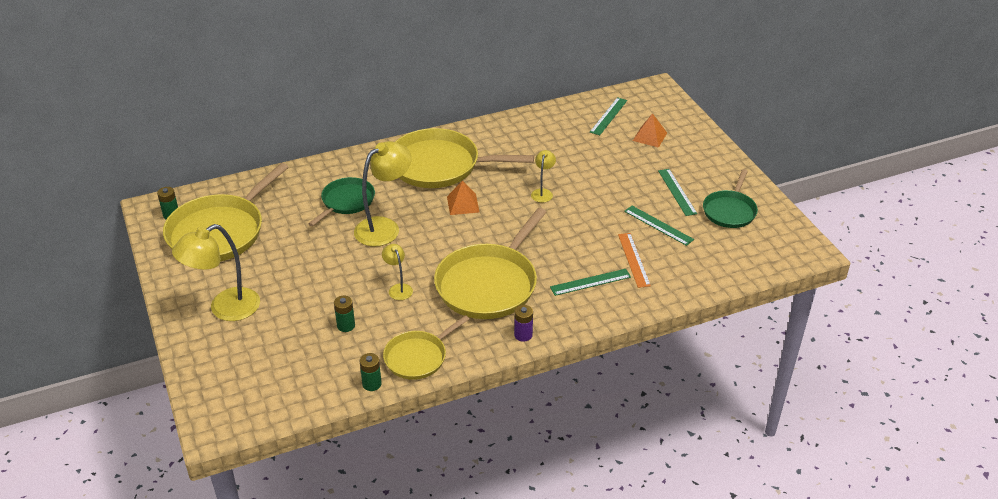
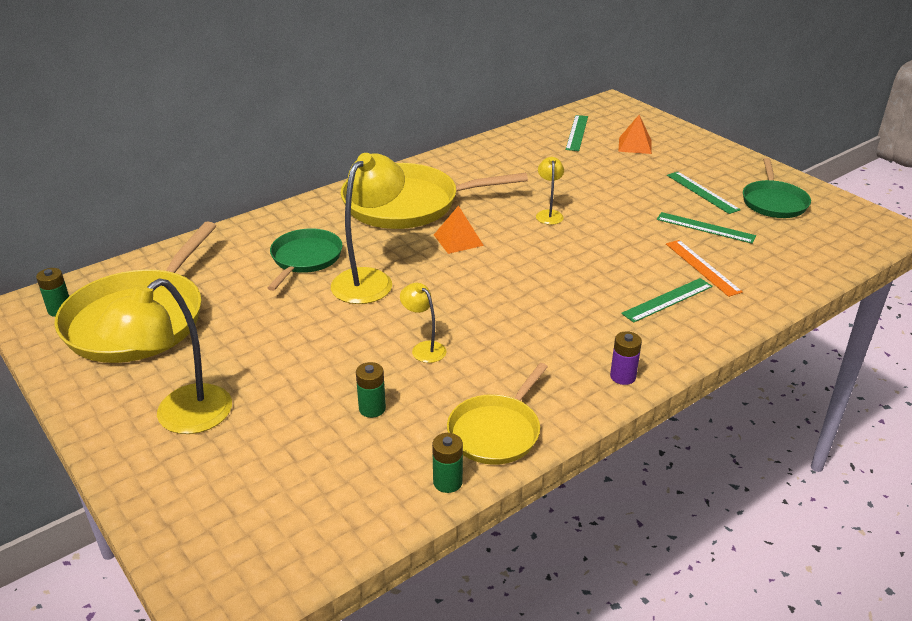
camera: 15 degrees left, 5 degrees down
yellow pan [434,208,547,319] -> none

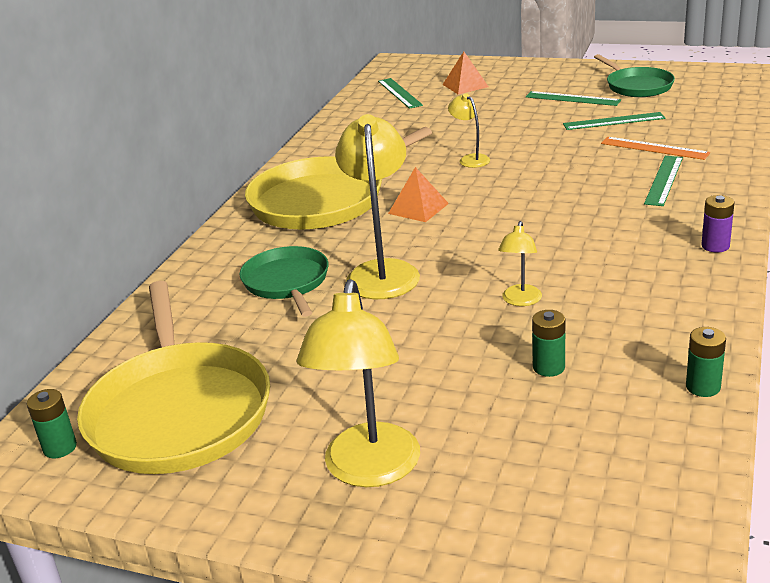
camera: 30 degrees left, 5 degrees down
yellow lamp [400,283,446,363] -> yellow lamp turned 90 degrees counterclockwise [498,221,542,306]
yellow pan [447,363,548,465] -> none

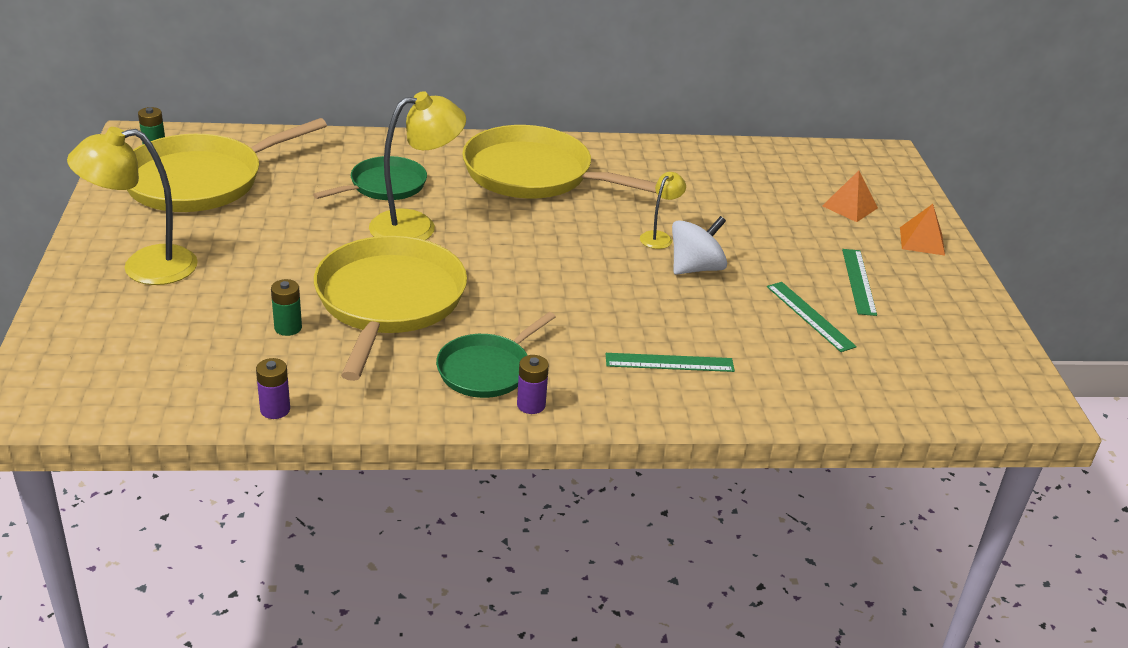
camera: 60 degrees right, 5 degrees up
green ruler [378,78,423,109] -> none
orange pyramid [388,167,449,222] -> orange pyramid moved to [900,204,945,256]
yellow lamp [498,221,542,306] -> yellow pan [314,236,467,381]
green pan [594,54,675,97] -> green pan moved to [436,312,556,398]
orange ruler [601,137,710,160] -> none
green battery [686,327,726,397] -> purple battery [256,358,290,419]
none -> white spinning top [672,216,727,275]

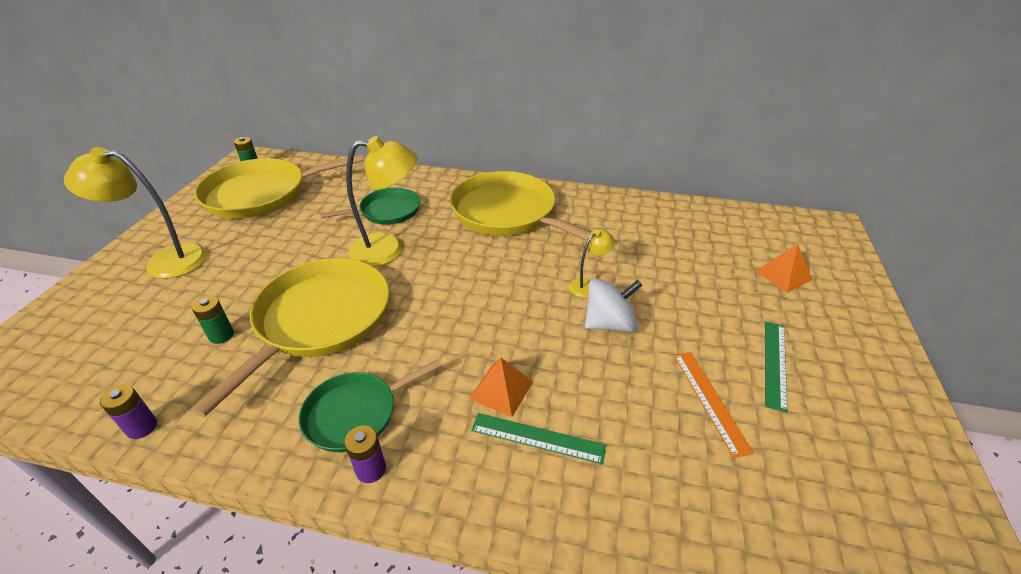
camera: 20 degrees right, 5 degrees up
green ruler [767,282,857,352] -> orange ruler [674,352,754,458]
orange pyramid [900,204,945,256] -> orange pyramid moved to [469,358,533,417]

